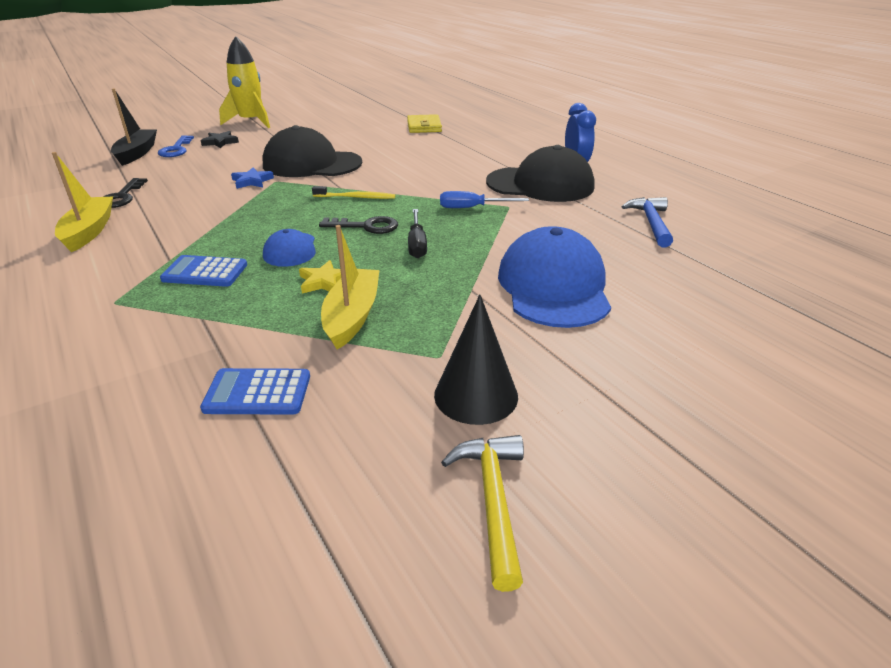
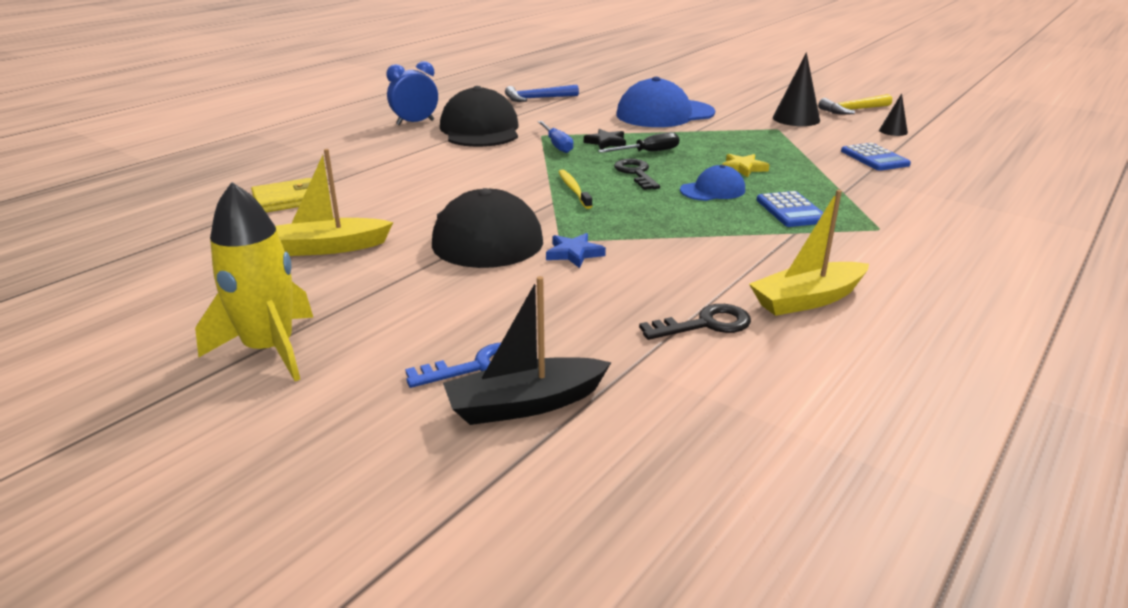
camera: 110 degrees left, 5 degrees down
black star [200,131,239,148] -> black star moved to [584,129,626,150]
yellow boat [321,225,380,350] -> yellow boat moved to [275,149,394,256]
none -> black cone [879,93,908,136]

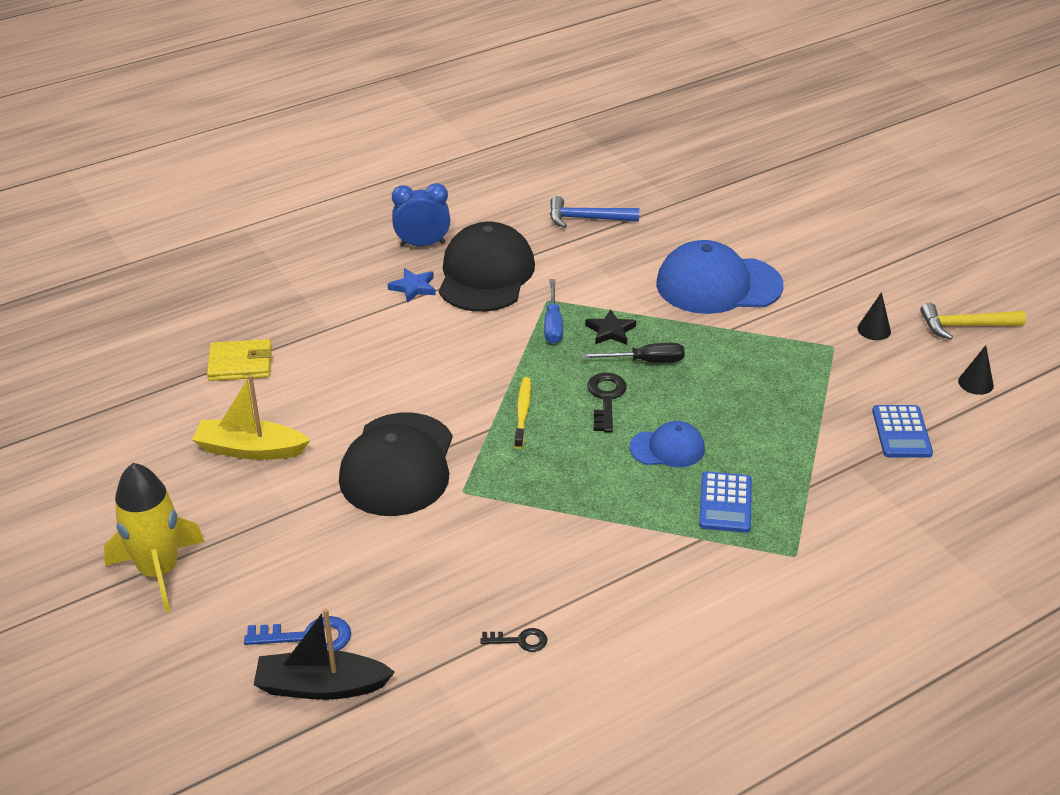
camera: 20 degrees right, 10 degrees up
blue star [546,233,606,268] -> blue star moved to [388,268,436,303]
black key [639,304,751,340] -> black key [481,628,548,652], size x0.63
yellow star [722,154,769,177] -> none
yellow boat [749,190,869,316] -> none
black cone [773,52,820,126] -> black cone [857,292,891,340], size x0.56

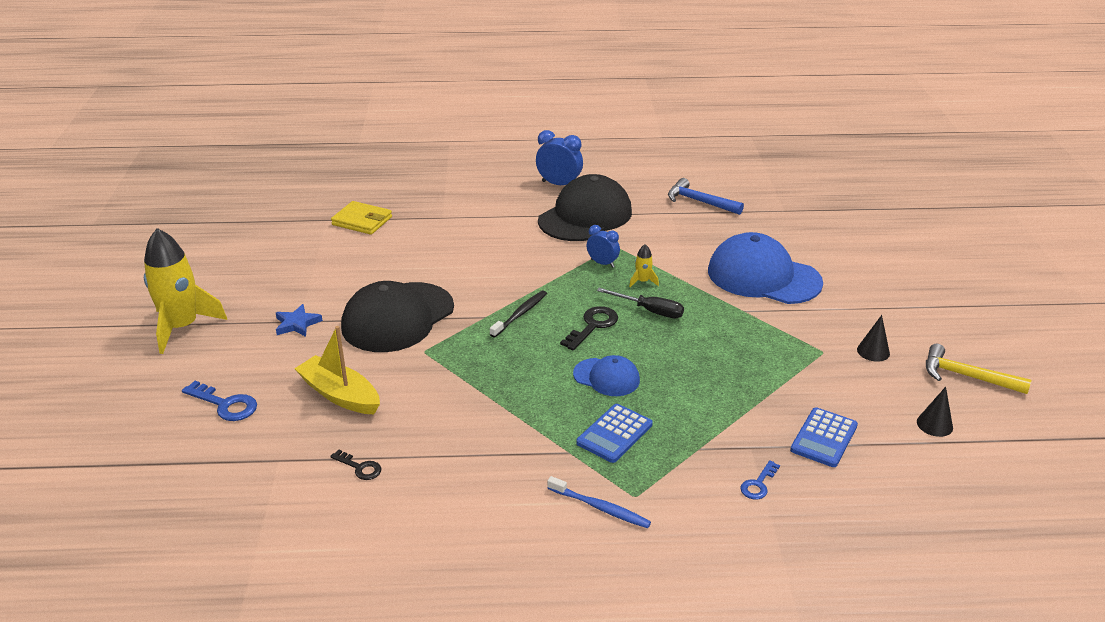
camera: 30 degrees right, 5 degrees down
yellow boat [192,375,310,460] -> yellow boat moved to [294,326,380,414]
black boat [254,608,395,700] -> none
blue star [388,268,436,303] -> blue star moved to [276,304,323,337]
yellow toothbrush [514,377,531,449] -> black toothbrush [490,291,547,338]
blue screwdriver [544,279,563,344] -> blue clock [587,225,620,268]
black star [585,309,636,345] -> yellow rocket [629,244,659,287]
none -> blue toothbrush [547,476,651,528]
none -> blue key [740,460,780,500]

